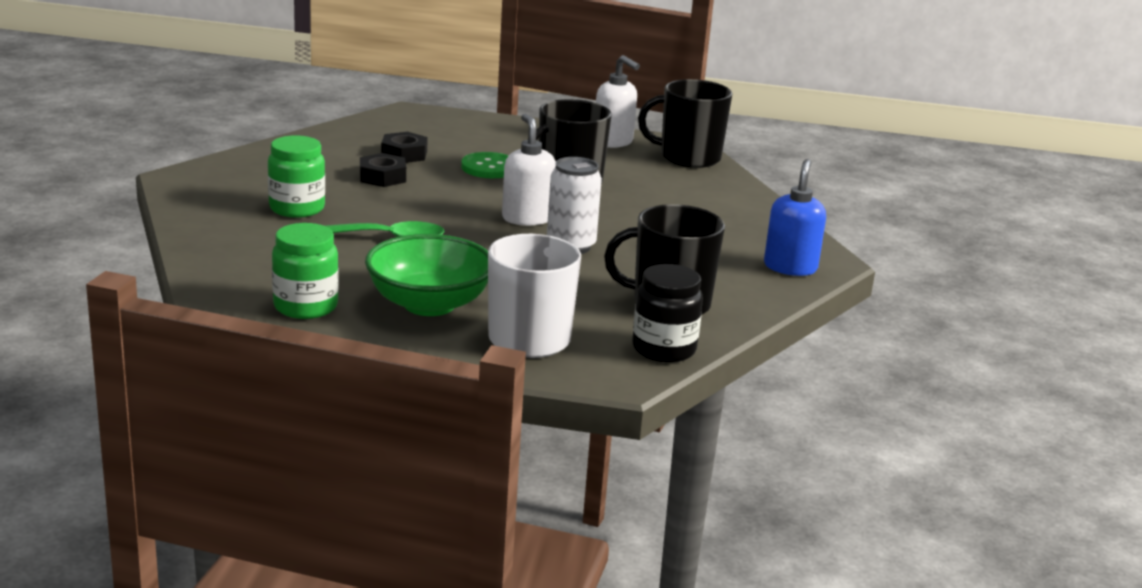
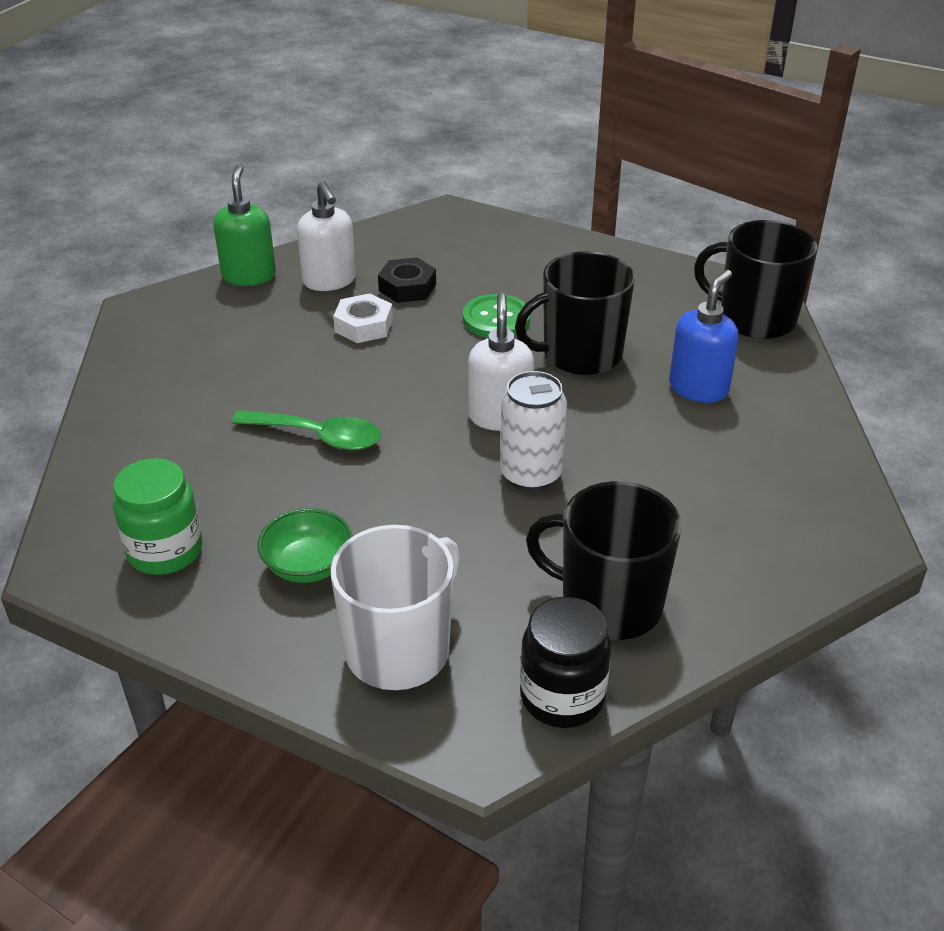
camera: 20 degrees right, 15 degrees up
green jar [268,135,325,218] -> none
black nut [360,153,406,187] -> white nut [333,293,393,343]
green bowl [365,234,488,316] -> green bowl [257,508,353,583], size x0.60
white soap dispenser [596,55,640,148] -> white soap dispenser moved to [297,181,356,291]
blue soap dispenser [764,159,826,276] -> blue soap dispenser moved to [669,270,739,403]
none -> green soap dispenser [213,165,276,286]

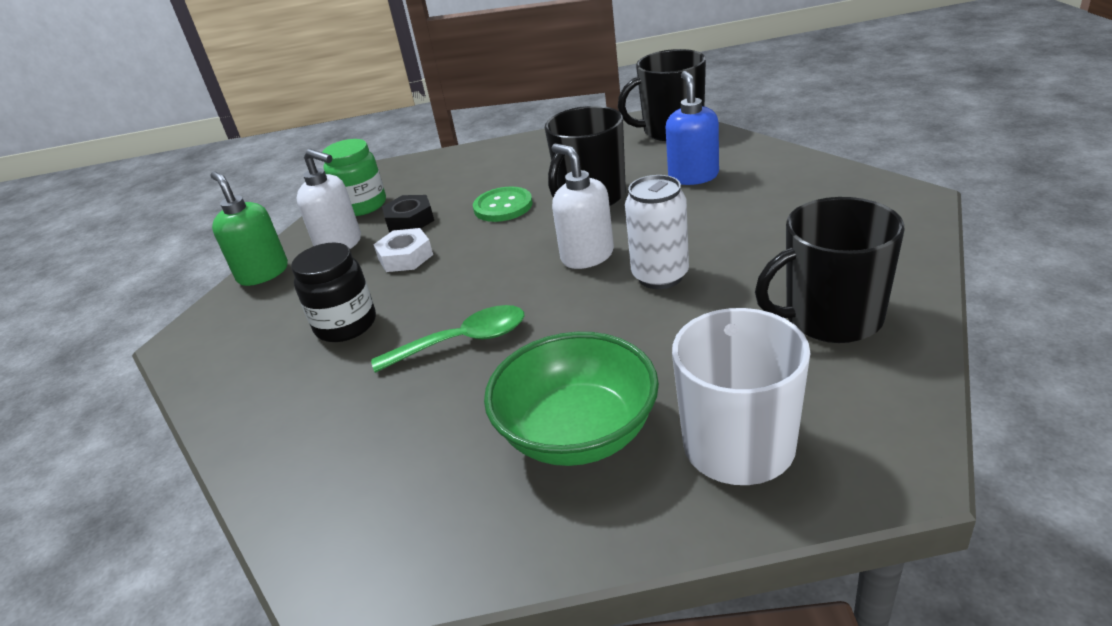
camera: 30 degrees left, 5 degrees down
green jar [113,458,202,575] -> green jar moved to [322,139,386,216]
green bowl [257,508,353,583] -> green bowl [484,332,659,466], size x1.68
black jar [520,597,611,728] -> black jar moved to [291,243,376,342]

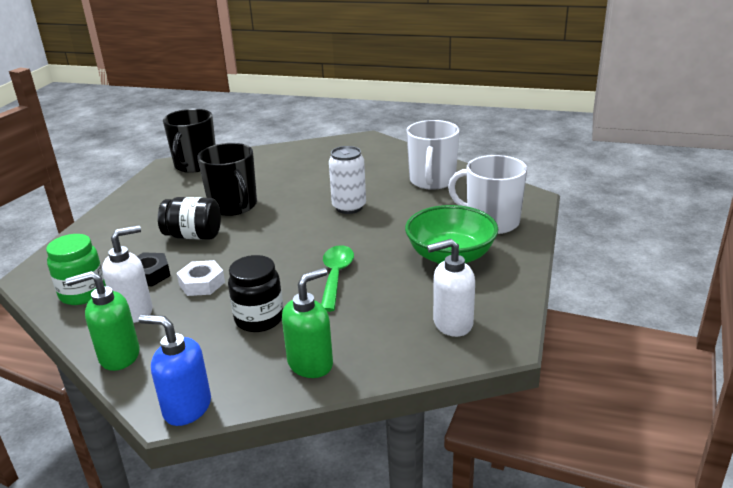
camera: 70 degrees left, 5 degrees down
green button [473,187,533,222] -> black jar [158,197,221,240]
white soap dispenser [552,144,614,269] -> white soap dispenser moved to [427,239,475,337]
blue soap dispenser [666,71,719,185] -> blue soap dispenser moved to [139,315,211,426]
black mug [755,197,905,343] -> white mug [407,120,459,190]
none -> green soap dispenser [282,268,333,378]

